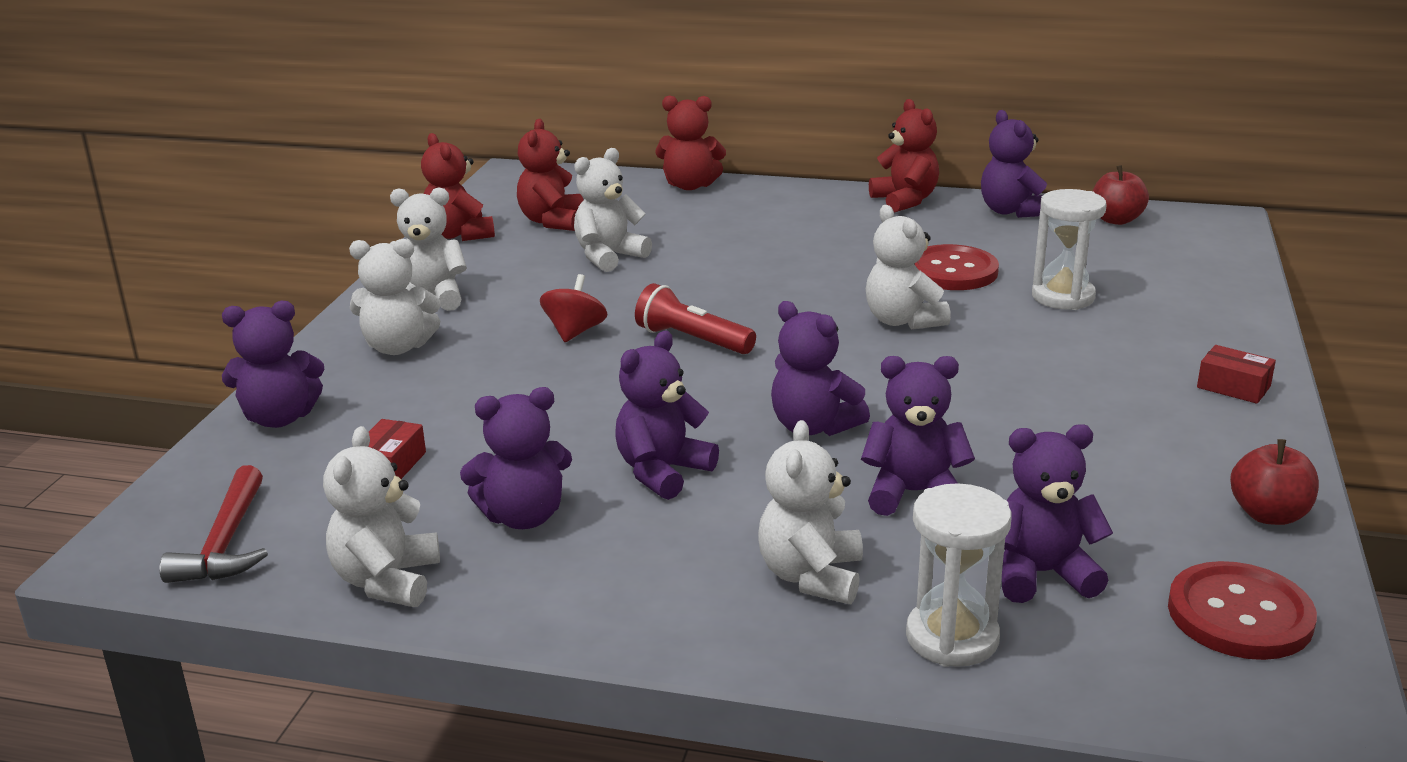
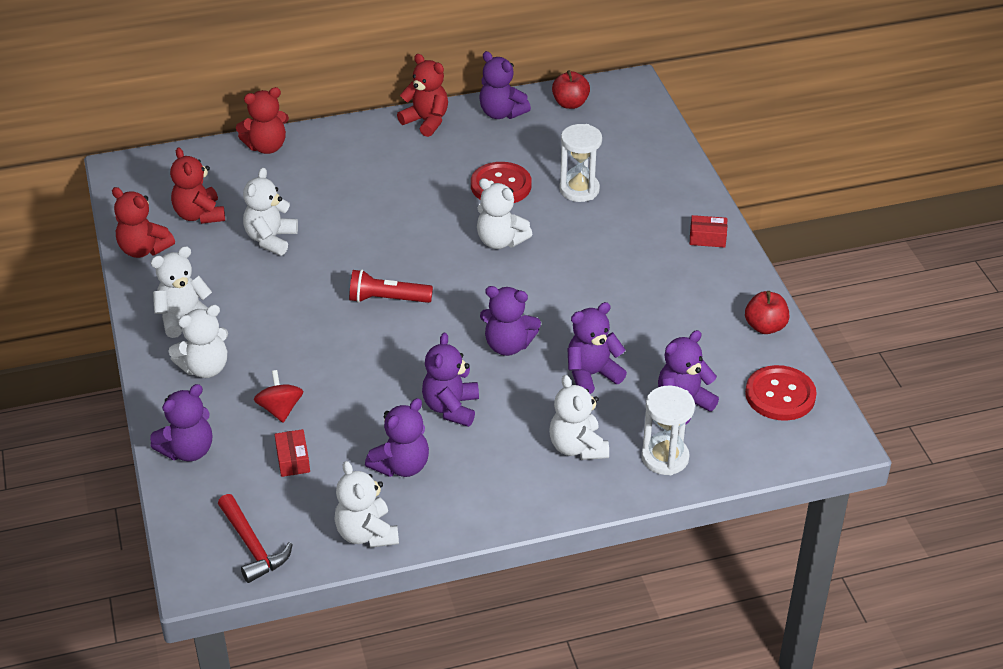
camera: 30 degrees left, 15 degrees up
red spinning top [540,274,607,342] -> red spinning top moved to [254,370,303,422]

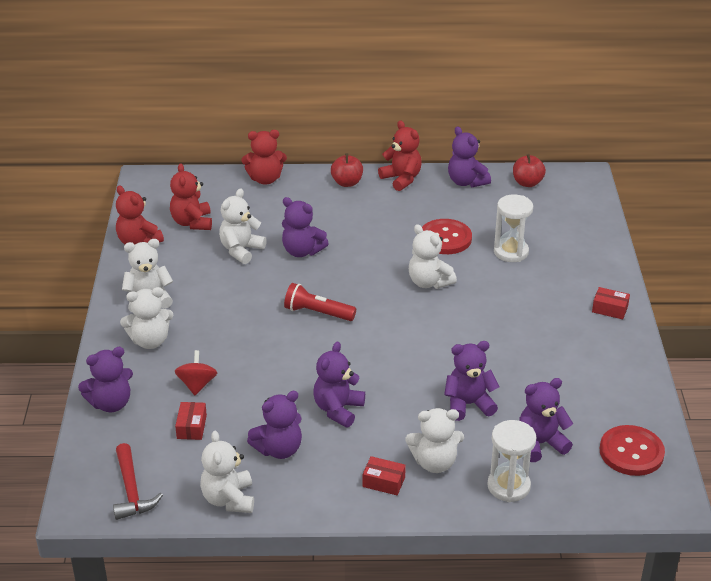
camera: 15 degrees right, 5 degrees down
purple teddy bear [480,286,541,356] -> purple teddy bear moved to [282,197,329,257]
white teddy bear [549,375,609,460] -> white teddy bear turned 90 degrees counterclockwise [405,408,464,473]
red apple [745,291,789,334] -> red apple moved to [331,153,363,187]
none -> red box [363,456,406,495]

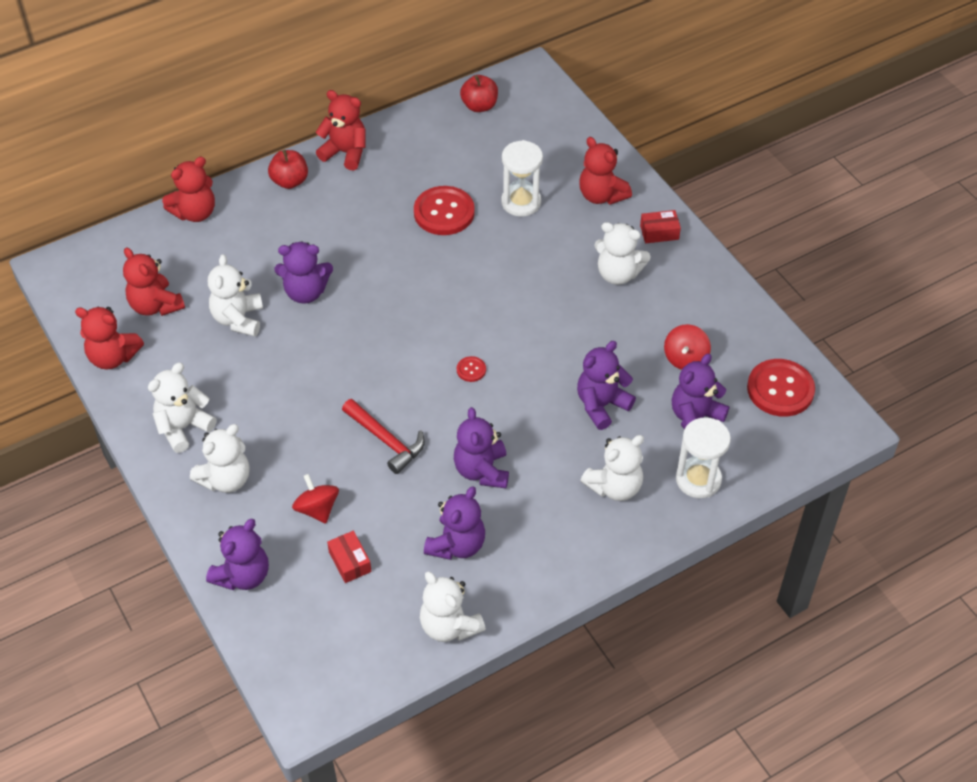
camera: 30 degrees left, 15 degrees up
red hammer [113,443,163,520] -> red hammer moved to [342,399,425,474]
red flashlight [284,283,356,321] -> none
red box [363,456,406,495] -> none
white teddy bear [409,224,457,289] -> white teddy bear moved to [594,222,651,285]
purple teddy bear [448,126,491,187] -> none
none -> red button [457,356,486,382]
none -> red teddy bear [579,137,632,205]
none -> red spinning top [664,324,711,370]

